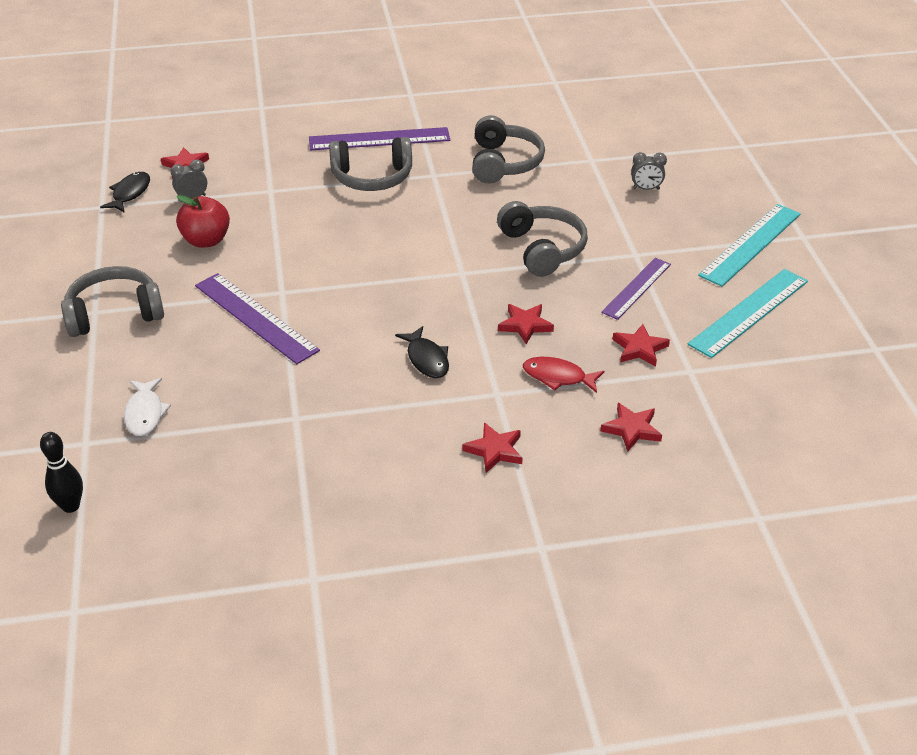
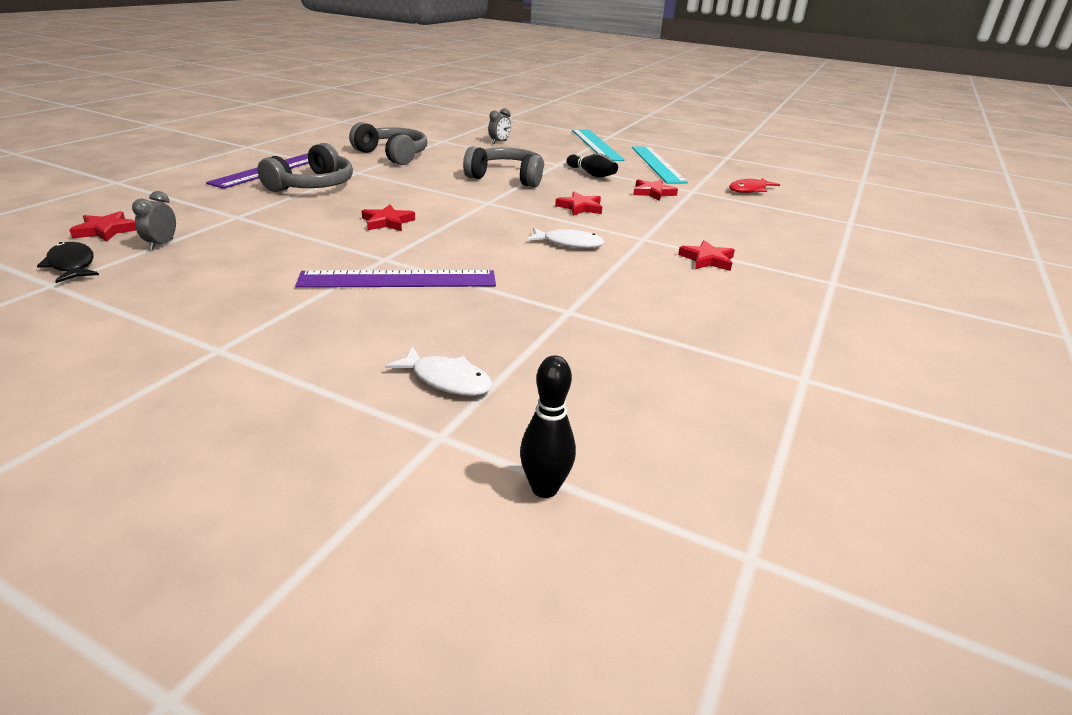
camera: 55 degrees left, 10 degrees down
grey headphones [61,266,164,337] -> none
red apple [176,195,230,248] -> none
black fish [395,326,449,378] -> white fish [527,228,605,248]
red fish [523,357,604,393] -> red fish moved to [729,178,780,193]
red star [600,403,662,451] -> red star moved to [362,205,415,231]
purple ruler [601,258,671,320] -> black bowling pin [567,153,618,178]

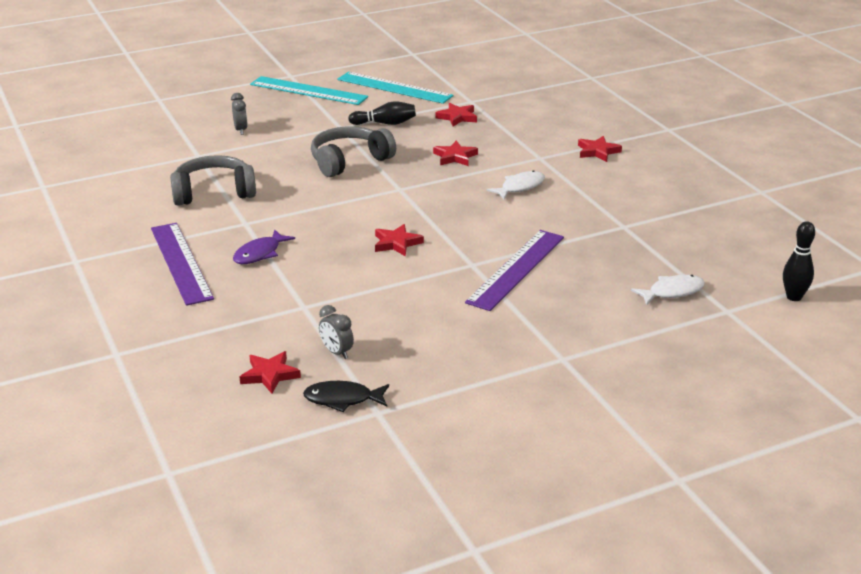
camera: 50 degrees left, 0 degrees up
grey headphones [258,143,353,192] -> purple fish [233,229,295,264]
red fish [729,178,780,193] -> none

